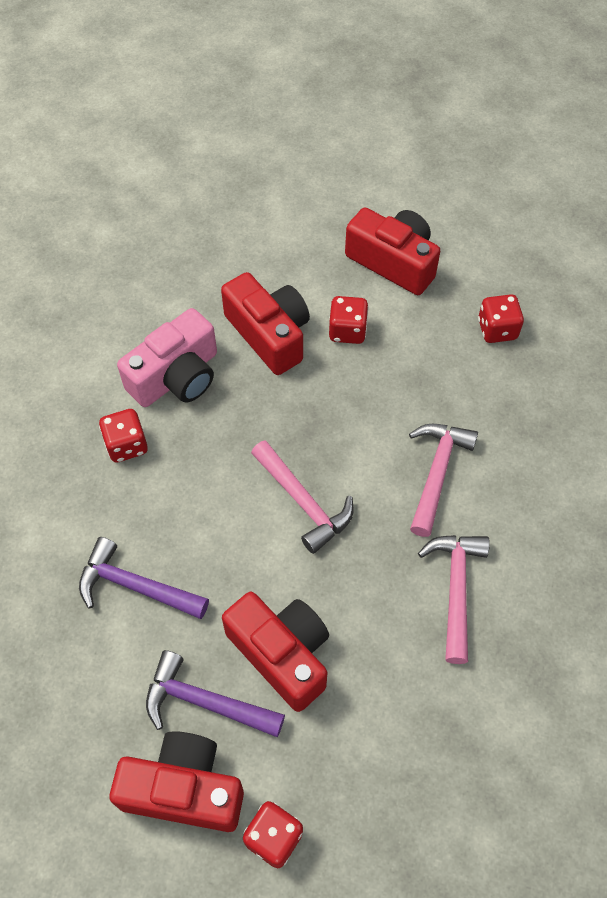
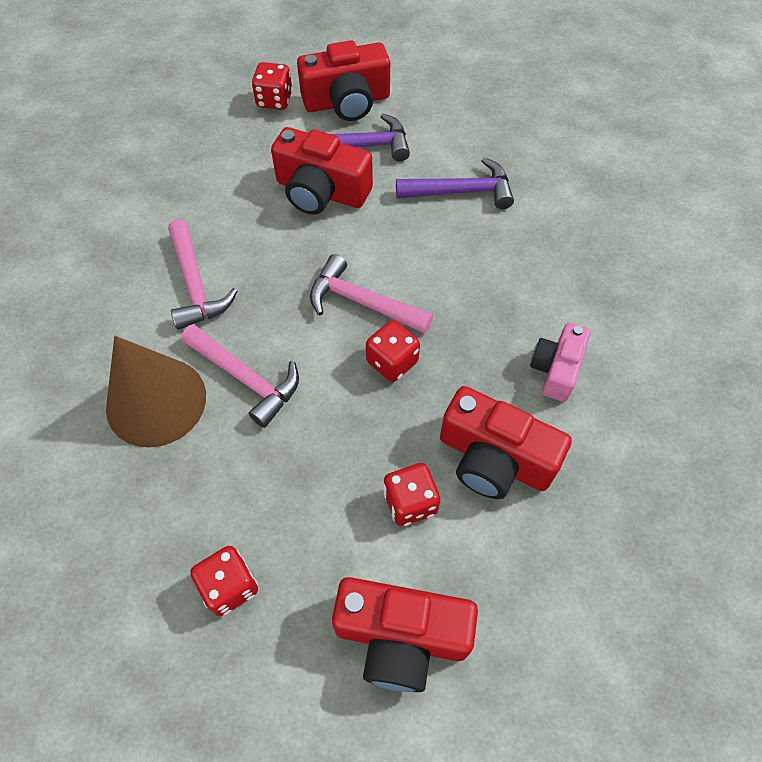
camera: 155 degrees right, 0 degrees up
red dice [99,409,148,463] -> red dice moved to [366,320,420,382]
pink camera [117,308,217,407] -> pink camera [530,323,591,402], size x0.64
pink hammer [409,424,478,537] -> pink hammer turned 45 degrees counterclockwise [181,324,299,428]
none -> brown cone [106,336,206,448]

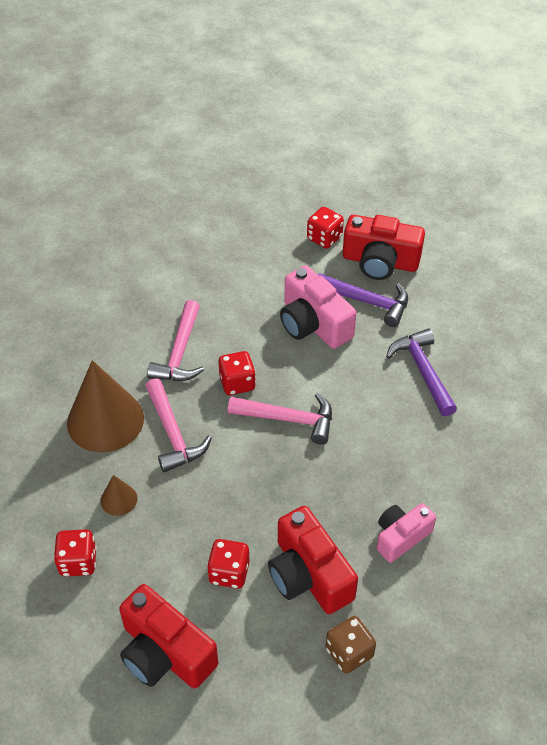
camera: 30 degrees right, 10 degrees down
red camera [271,127,373,215] -> pink camera [280,266,356,349]
pink hammer [310,254,433,334] -> pink hammer turned 135 degrees clockwise [228,393,332,445]
red dice [366,320,420,382] -> red dice moved to [218,351,256,395]
purple hammer [396,157,514,209] -> purple hammer turned 135 degrees counterclockwise [386,329,457,416]
none -> brown cone [101,475,137,516]
none -> brown dice [326,616,376,673]

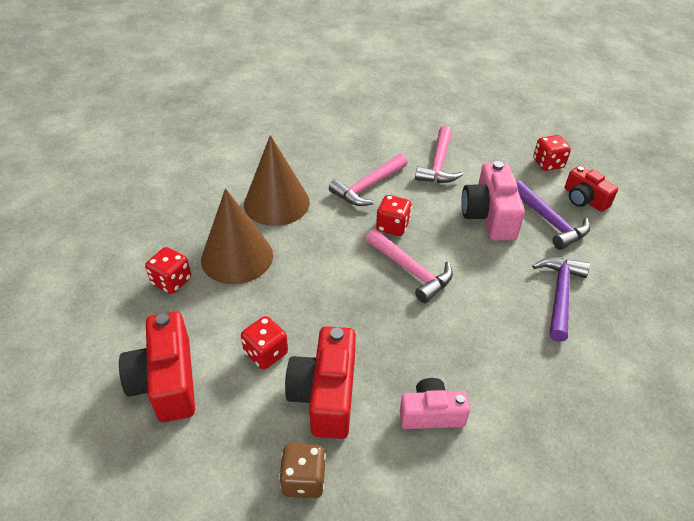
camera: 35 degrees right, 5 degrees down
brown cone [101,475,137,516] -> brown cone [201,188,273,284], size x2.21
pink hammer [145,378,212,472] -> pink hammer moved to [415,126,463,183]
red camera [343,215,425,280] -> red camera [565,166,618,212], size x0.64

